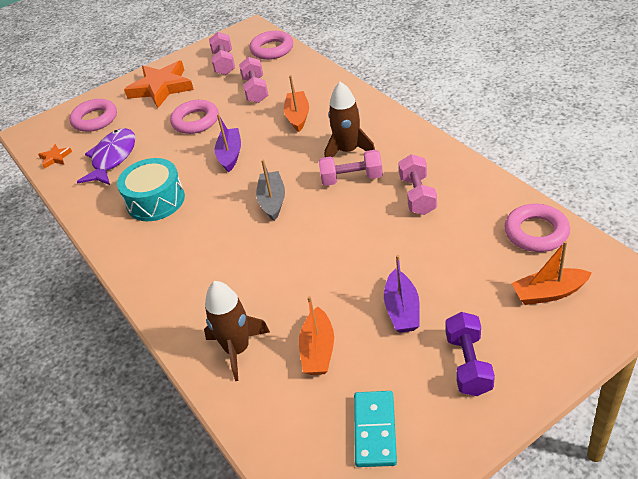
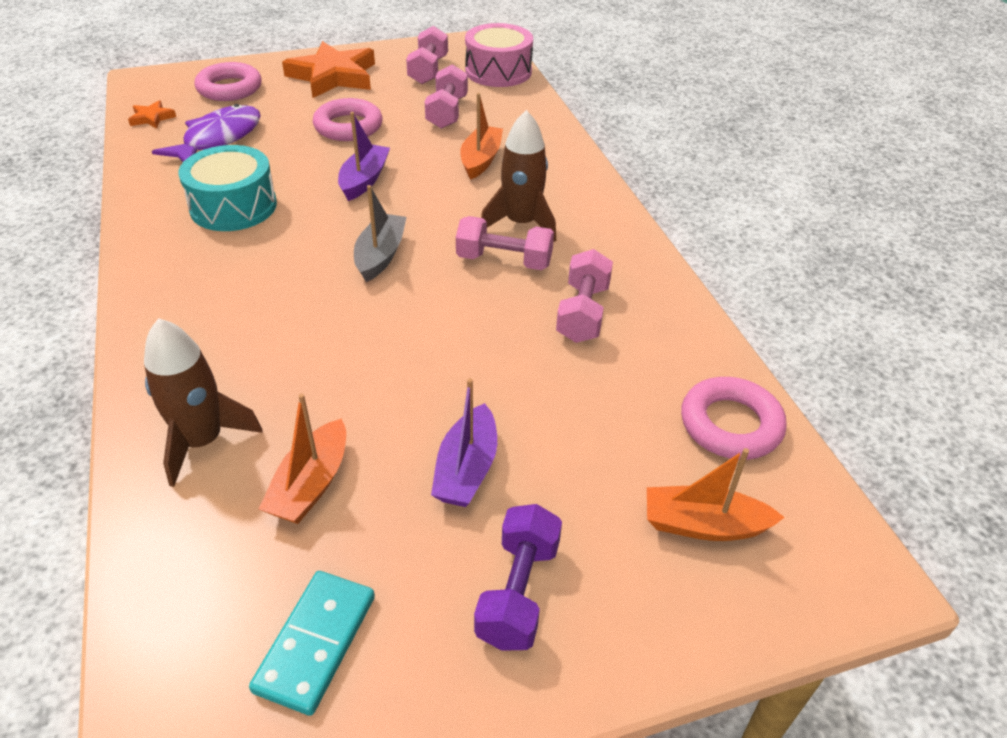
camera: 10 degrees right, 0 degrees up
pink ring [250,31,293,60] -> pink drum [465,23,533,87]

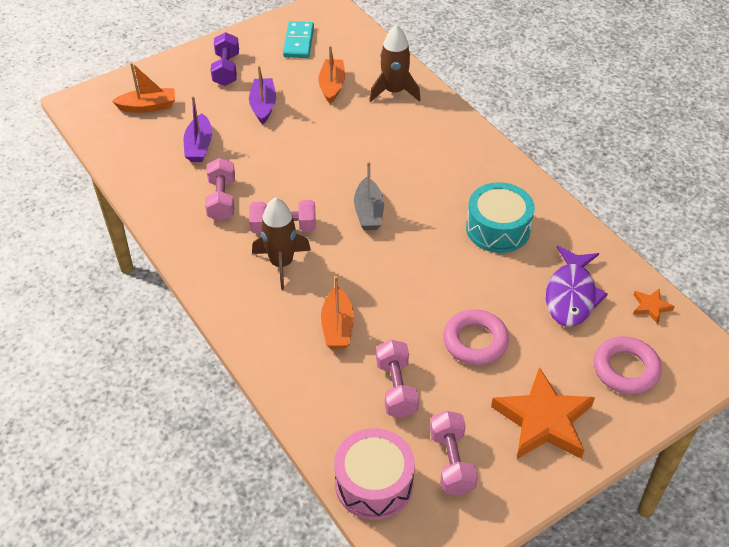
camera: 165 degrees right, 5 degrees up
purple boat [338,112,390,201] -> purple boat moved to [183,96,212,162]
pink ring [681,377,787,460] -> none

